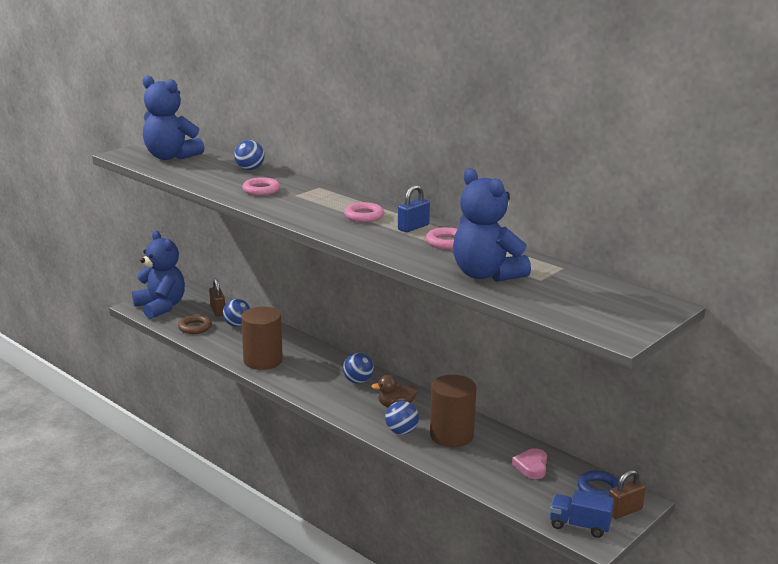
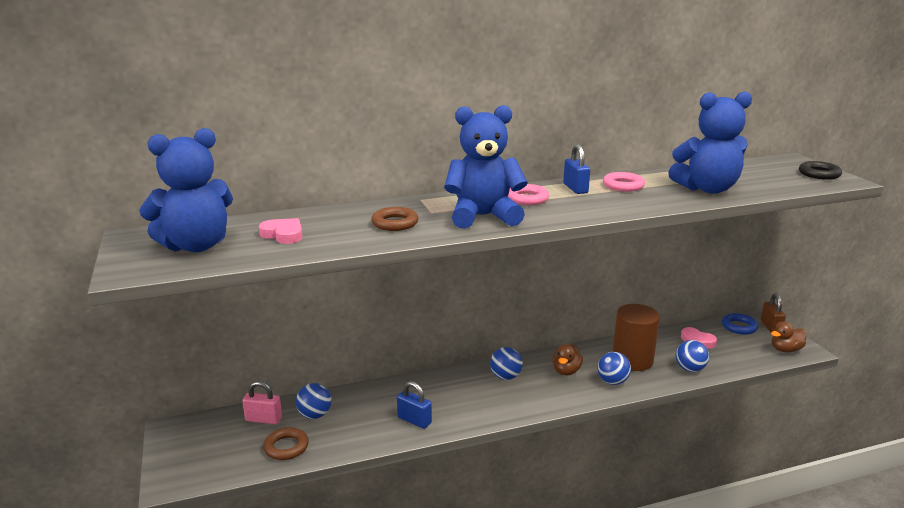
camera: 60 degrees left, 0 degrees up
blue teddy bear [132,230,185,319] -> blue teddy bear moved to [444,105,528,228]
brown padlock [209,278,225,316] -> pink padlock [242,381,282,424]
blue ball [234,140,265,170] -> blue ball moved to [676,340,709,372]
brown cylinder [241,307,283,370] -> blue padlock [397,381,432,429]
pink ring [242,177,280,196] -> brown ring [371,207,419,231]
blue truck [550,490,614,538] -> brown duck [771,321,806,353]
none -> pink heart [259,218,303,244]
none -> black ring [799,161,842,180]

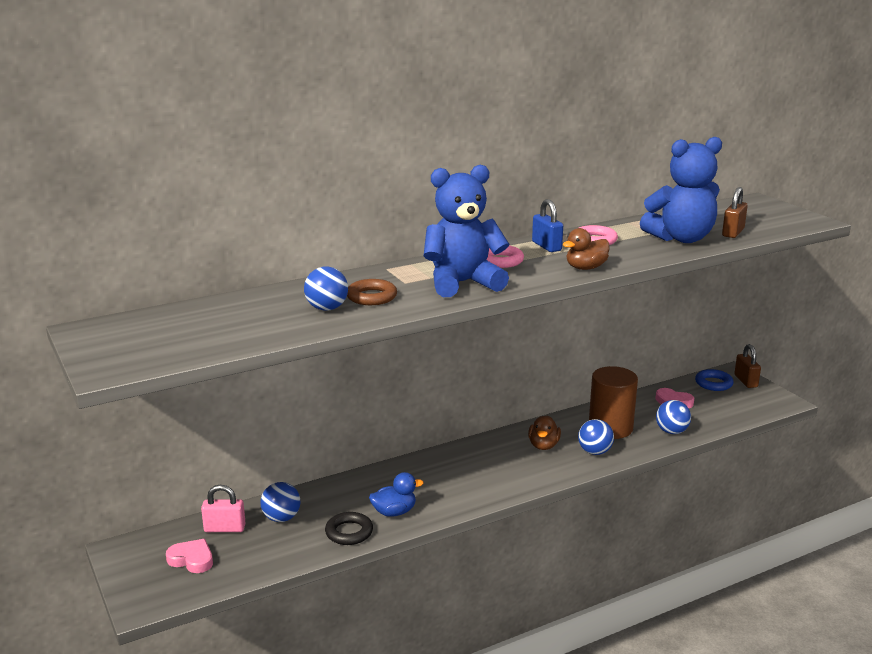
camera: 10 degrees left, 0 degrees up
blue teddy bear [139,128,233,252] -> none
pink heart [259,218,303,244] -> pink heart moved to [166,539,213,573]
brown ring [263,427,309,460] -> none
blue padlock [397,381,432,429] -> blue duck [369,472,424,517]
blue ball [490,347,523,380] -> blue ball moved to [304,266,348,311]
brown duck [771,321,806,353] -> brown duck moved to [562,228,609,270]
black ring [799,161,842,180] -> black ring moved to [325,512,373,545]
none -> brown padlock [722,187,748,238]

